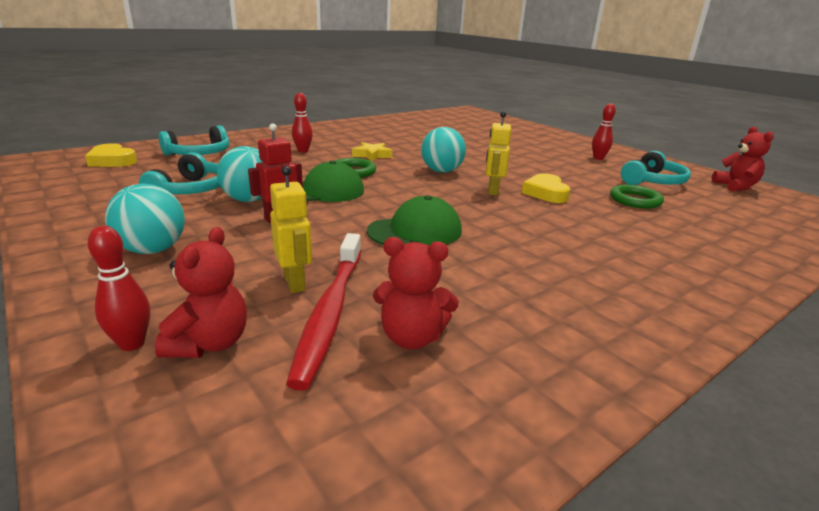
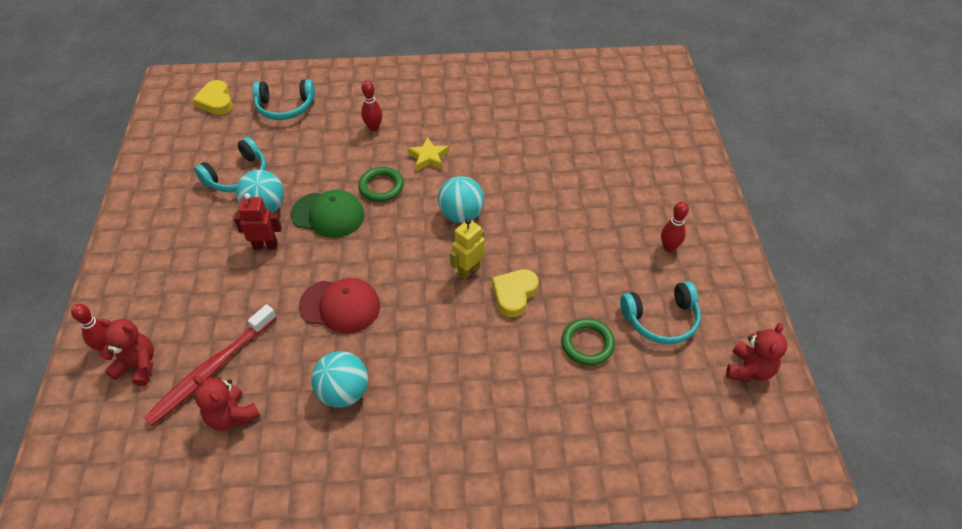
camera: 35 degrees right, 25 degrees up
turquoise ball [105,184,185,254] -> turquoise ball moved to [311,351,368,408]
red teddy bear [155,227,247,358] -> red teddy bear turned 120 degrees counterclockwise [99,319,154,386]
yellow robot [270,166,312,293] -> none
green cap [367,195,462,246] -> red cap [299,278,380,333]

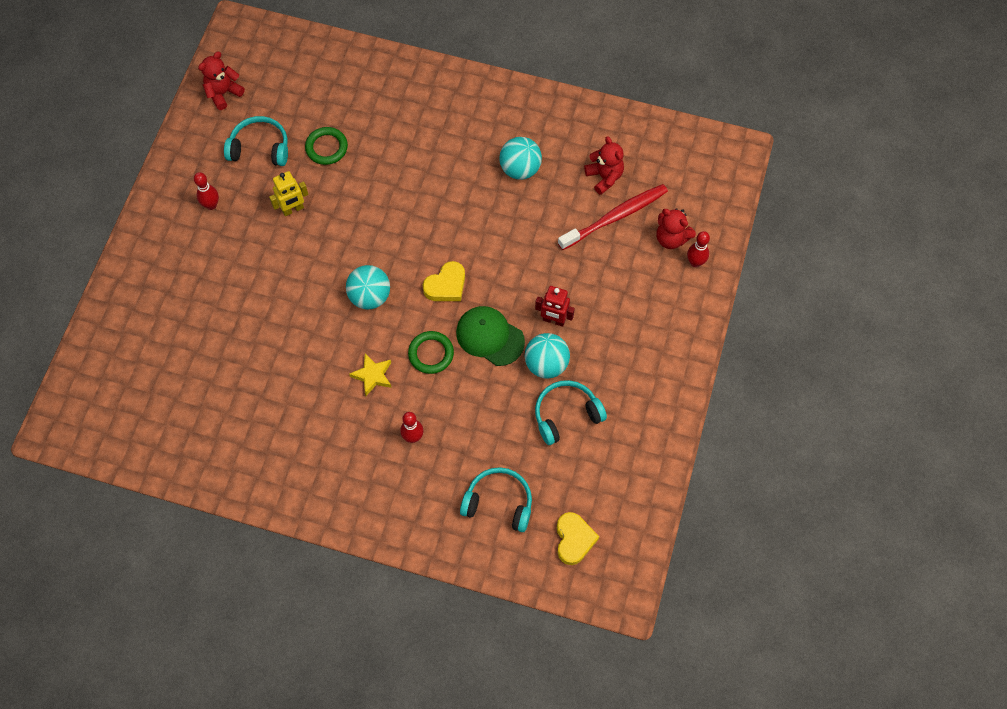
camera: 160 degrees left, 15 degrees up
red cap [299,278,380,333] -> none
yellow robot [450,218,485,280] -> yellow robot moved to [269,171,309,216]
yellow heart [492,269,539,317] -> yellow heart moved to [423,261,465,301]

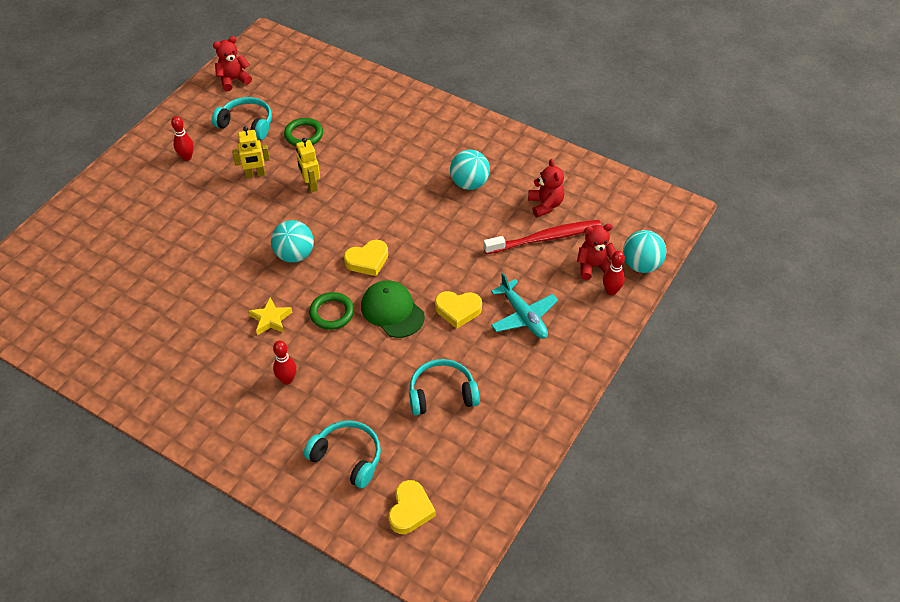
camera: 15 degrees right, 15 degrees down
turquoise ball [525,333,570,378] -> turquoise ball moved to [623,230,667,273]
red robot [535,286,575,327] -> yellow heart [435,291,482,329]
red teddy bear [656,208,696,249] -> red teddy bear turned 120 degrees clockwise [577,224,616,280]
none -> yellow robot [296,138,320,193]
none -> turquoise plane [491,273,558,339]

